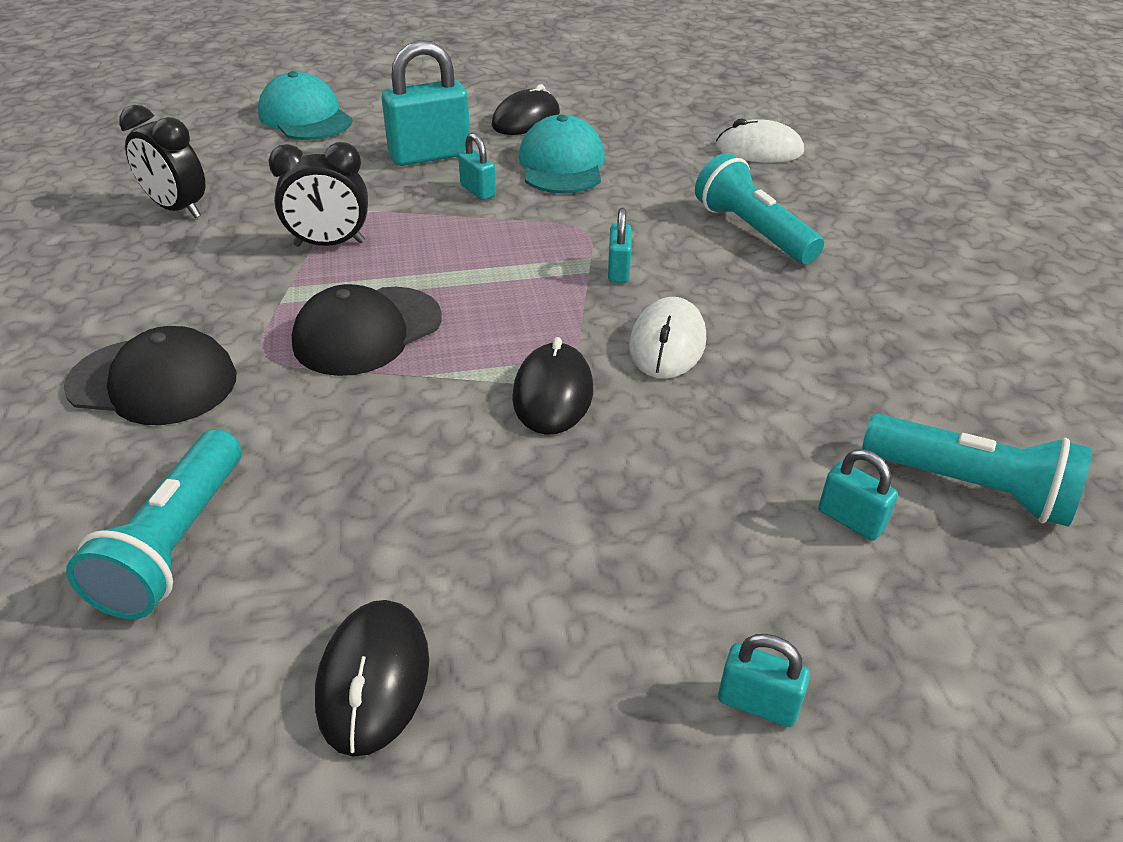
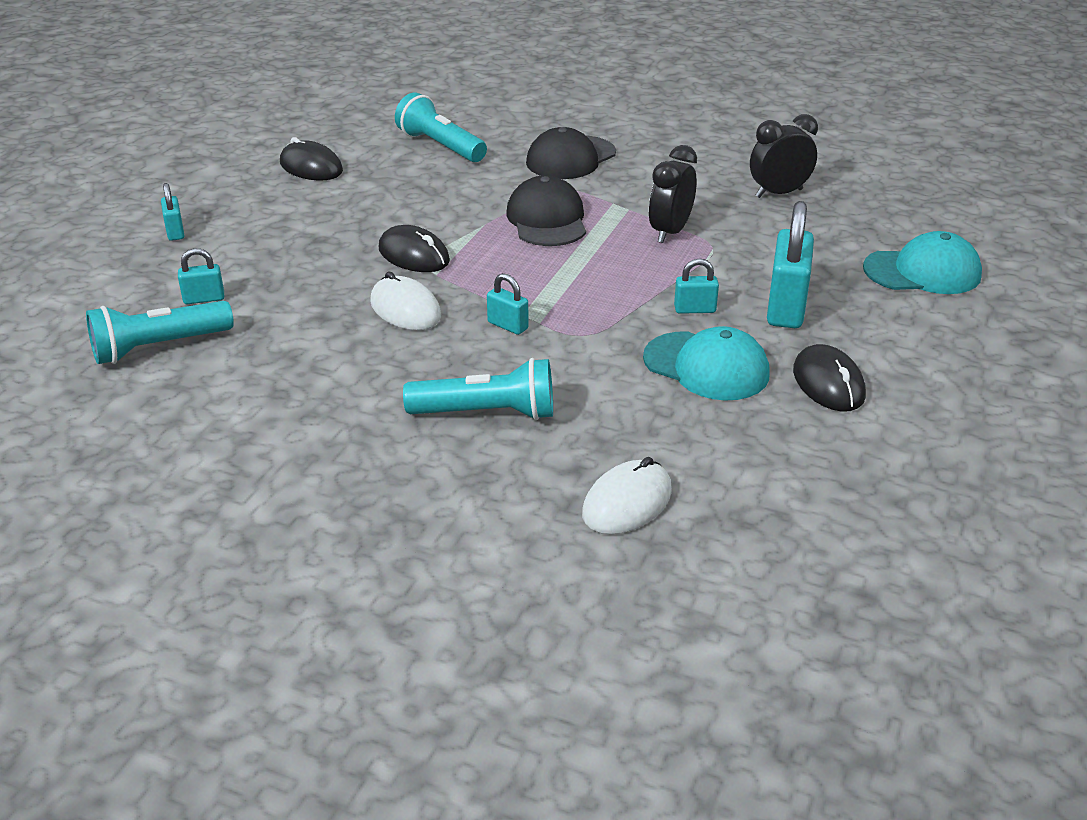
camera: 125 degrees right, 5 degrees down
turquoise padlock [718,634,810,727] -> turquoise padlock turned 75 degrees counterclockwise [161,183,184,241]

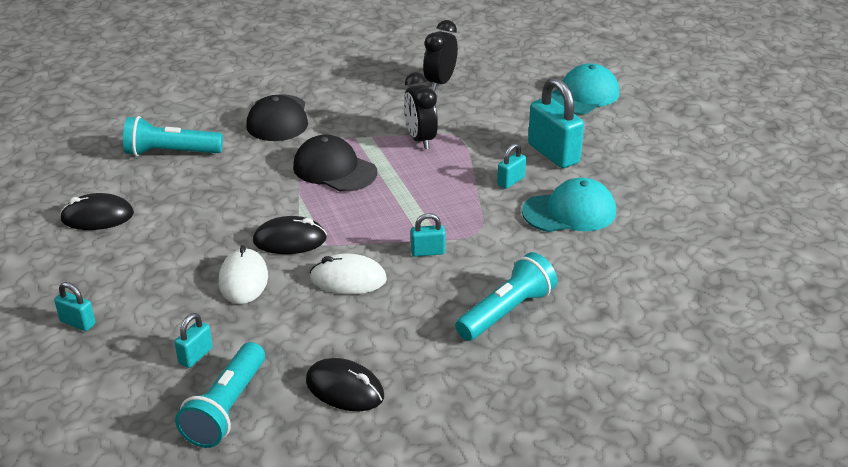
camera: 45 degrees left, 0 degrees up
white mouse [582,457,672,534] -> white mouse moved to [219,245,268,304]
black mouse [793,344,866,412] -> black mouse moved to [306,358,384,412]

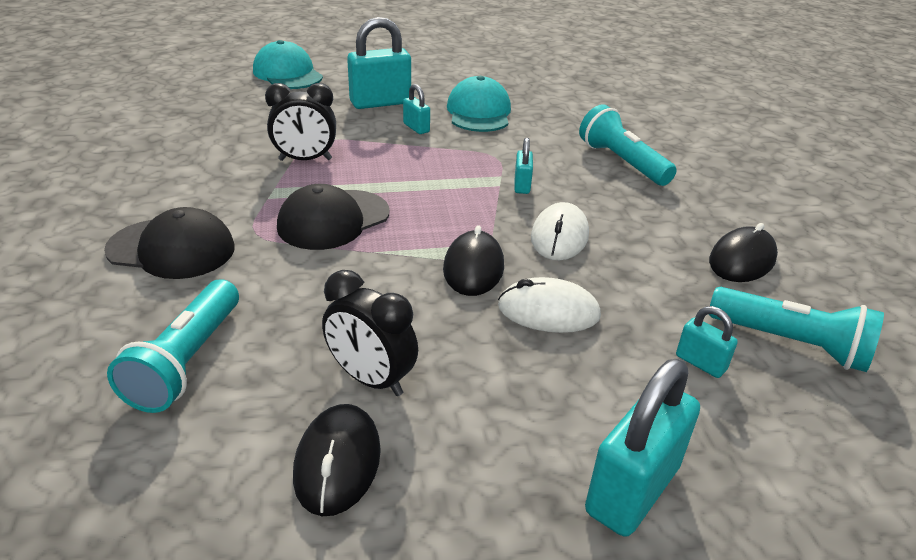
camera: 80 degrees left, 0 degrees up
turquoise padlock [54,282,95,331] -> turquoise padlock [585,358,700,537], size x1.98
black clock [423,20,458,91] -> black clock moved to [322,270,418,396]

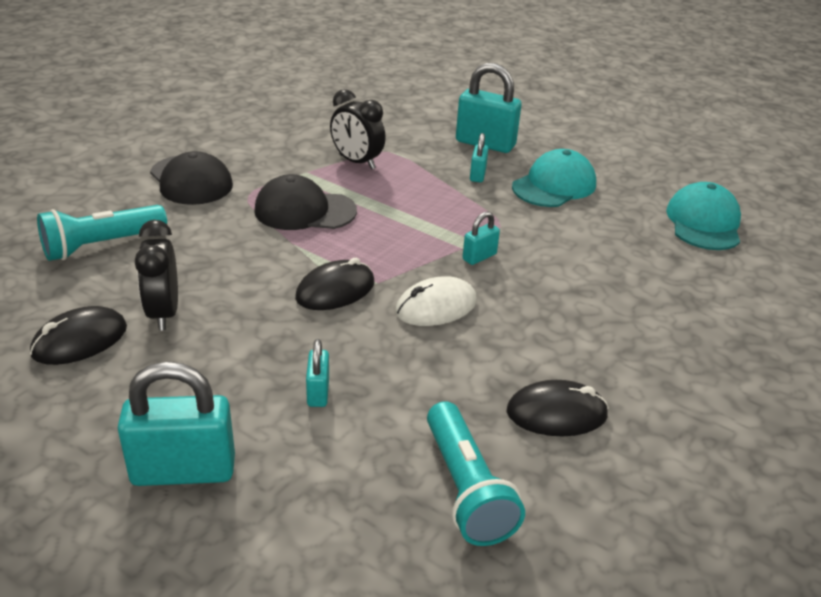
camera: 45 degrees right, 0 degrees up
turquoise cap [253,40,323,89] -> turquoise cap moved to [666,182,741,250]
white mouse [498,277,601,333] -> none
turquoise flashlight [579,104,677,186] -> none
turquoise padlock [676,306,738,378] -> turquoise padlock moved to [306,339,329,407]

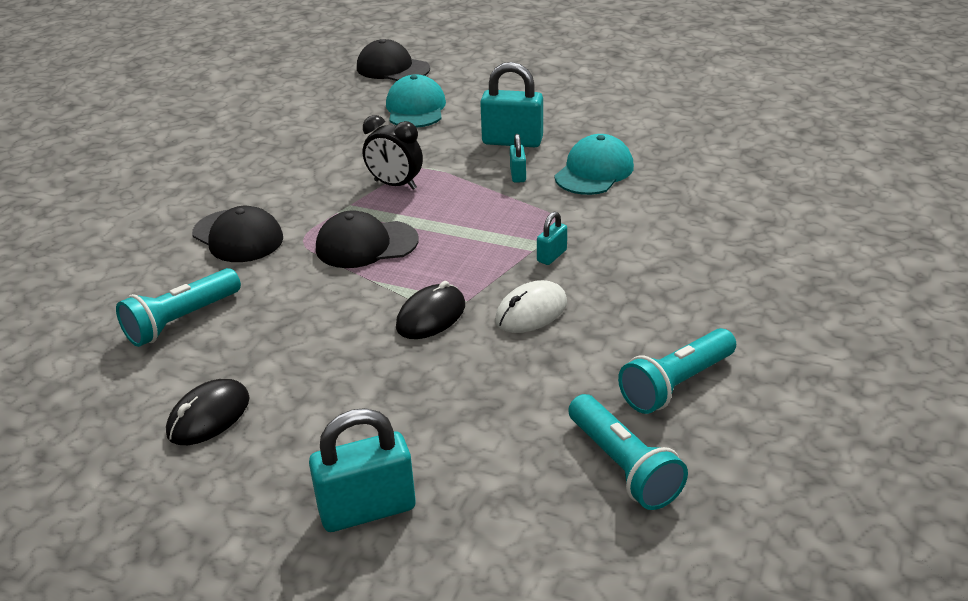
camera: 10 degrees left, 0 degrees up
black clock [135,220,178,330] -> none
turquoise padlock [306,339,329,407] -> none
black mouse [507,380,609,436] -> turquoise flashlight [618,328,736,414]
turquoise cap [666,182,741,250] -> turquoise cap moved to [386,74,446,128]
none -> black cap [357,39,430,81]

